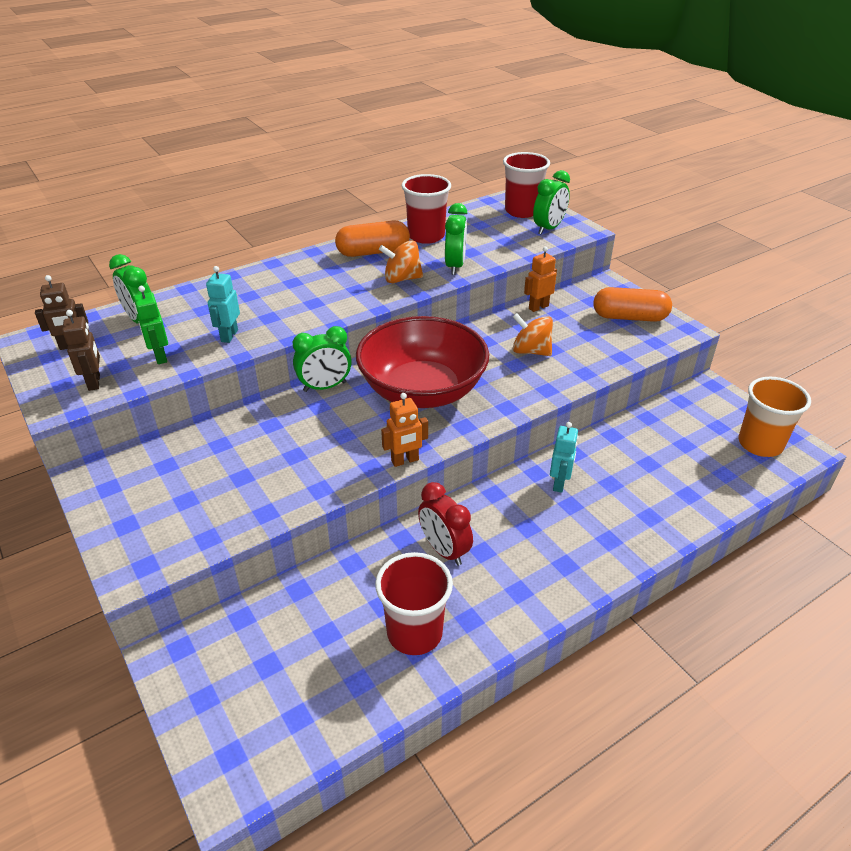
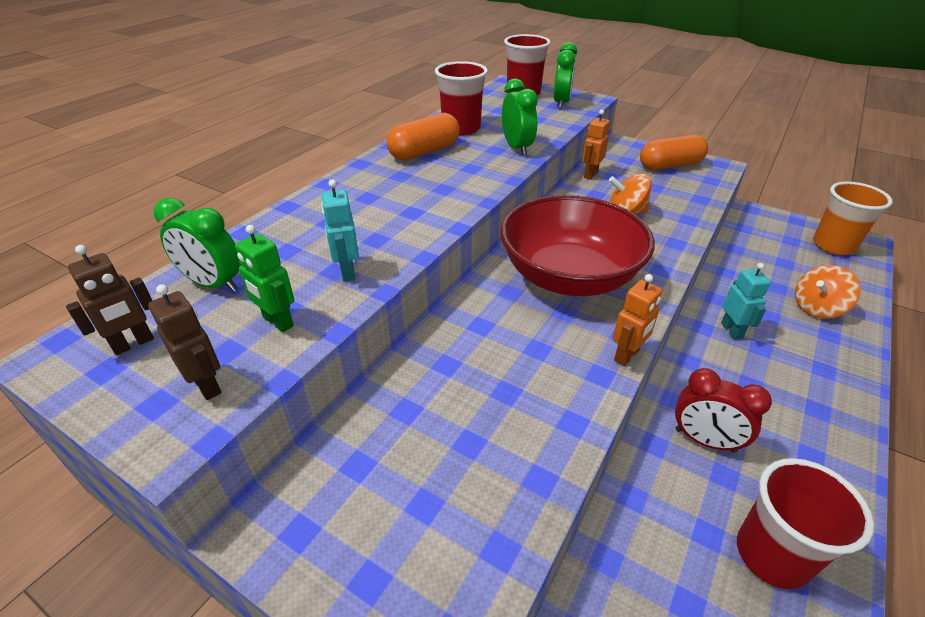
camera: 25 degrees left, 0 degrees up
green clock [293,326,352,392] -> none
orange spinning top [379,240,423,283] -> orange spinning top moved to [795,265,861,319]

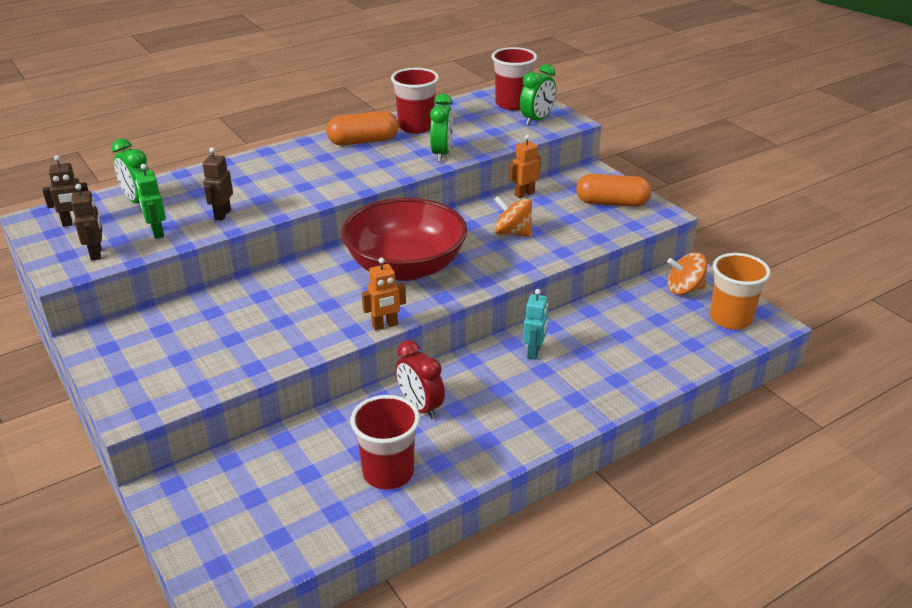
camera: 25 degrees right, 5 degrees down
turquoise robot [321,179,359,281] -> brown robot [202,147,233,221]
orange spinning top [795,265,861,319] -> orange spinning top moved to [667,252,707,295]

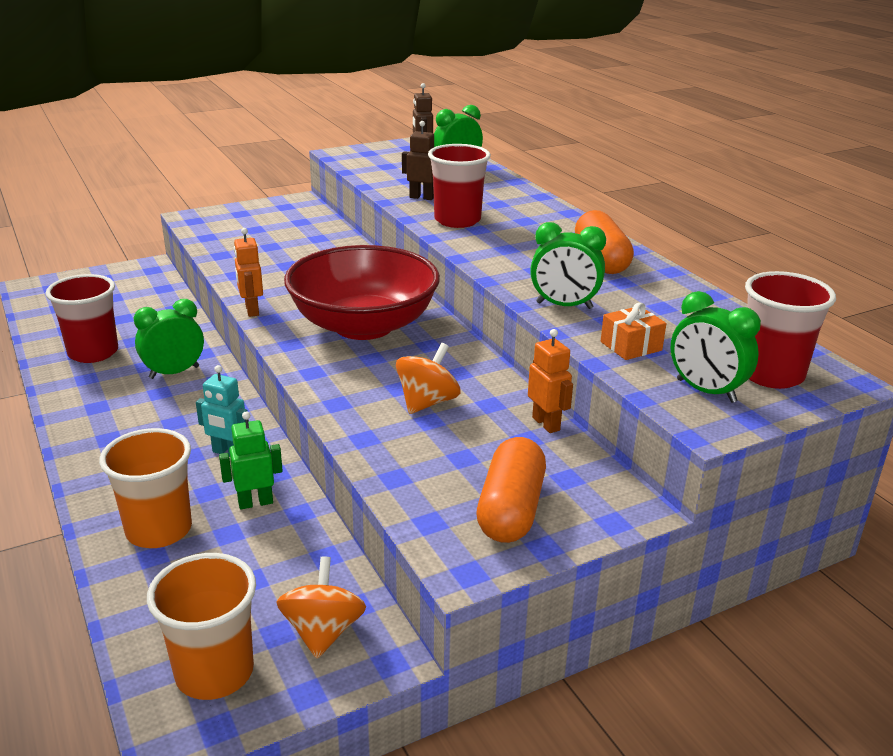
camera: 95 degrees right, 5 degrees down
brown robot [71,184,102,261] -> none
green robot [135,164,166,239] -> green robot moved to [219,411,283,509]
red cup [391,68,439,134] -> red cup moved to [428,144,491,228]
red clock [396,340,445,419] -> green clock [134,299,204,379]
none -> orange cup [99,428,192,548]
none -> orange gift [601,303,667,360]

